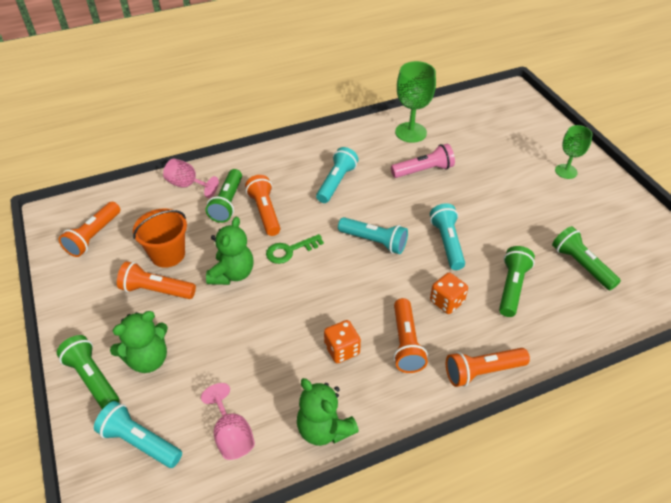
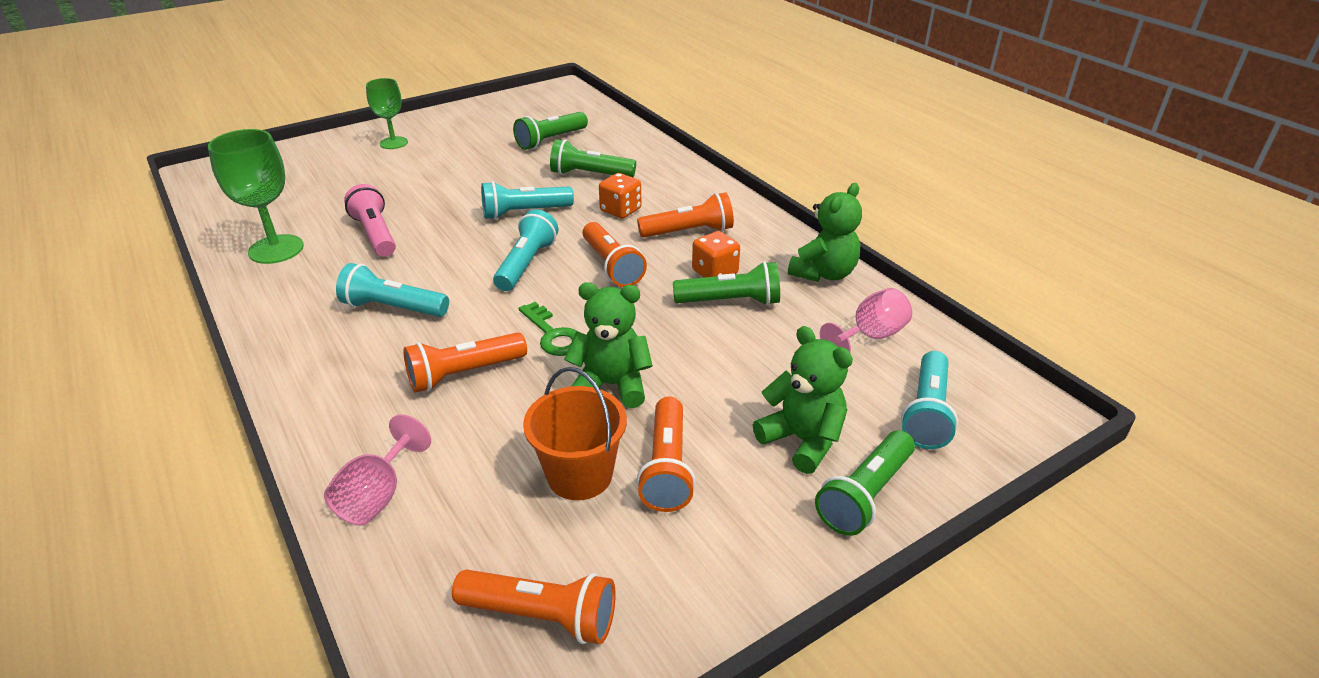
camera: 100 degrees left, 10 degrees down
green flashlight [206,169,242,223] -> green flashlight moved to [673,261,780,305]
orange flashlight [446,348,530,387] -> orange flashlight moved to [582,222,647,287]

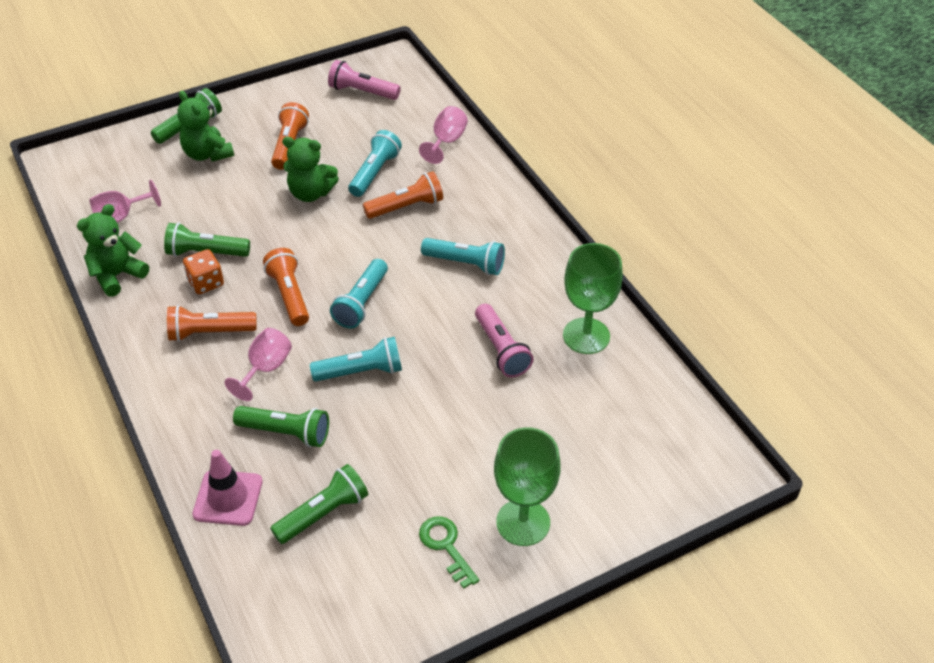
camera: 175 degrees left, 10 degrees up
green goblet [366,78,408,149] -> green goblet [494,427,561,546], size x1.54
orange flashlight [452,569,616,644] -> pink flashlight [328,60,401,100]
green key [518,302,578,356] -> green key moved to [419,516,479,589]
orange bucket [523,367,627,500] -> none
orange dice [599,173,641,218] -> pink goblet [225,328,292,401]
turquoise flashlight [901,351,958,449] -> turquoise flashlight moved to [348,130,402,197]
none -> pink traffic cone [192,450,263,526]

